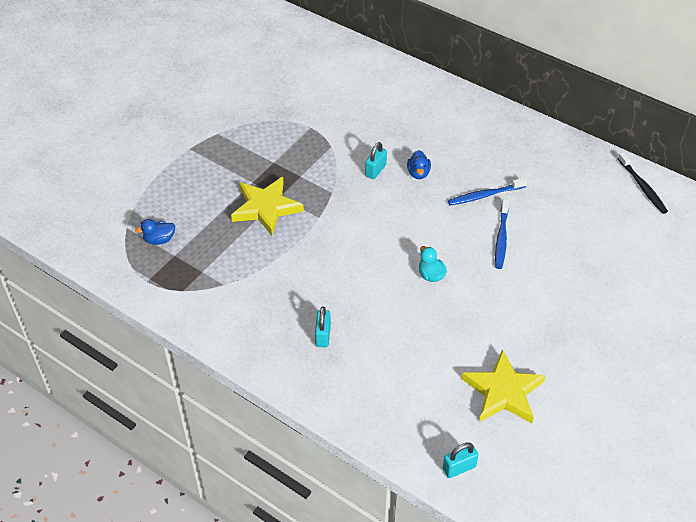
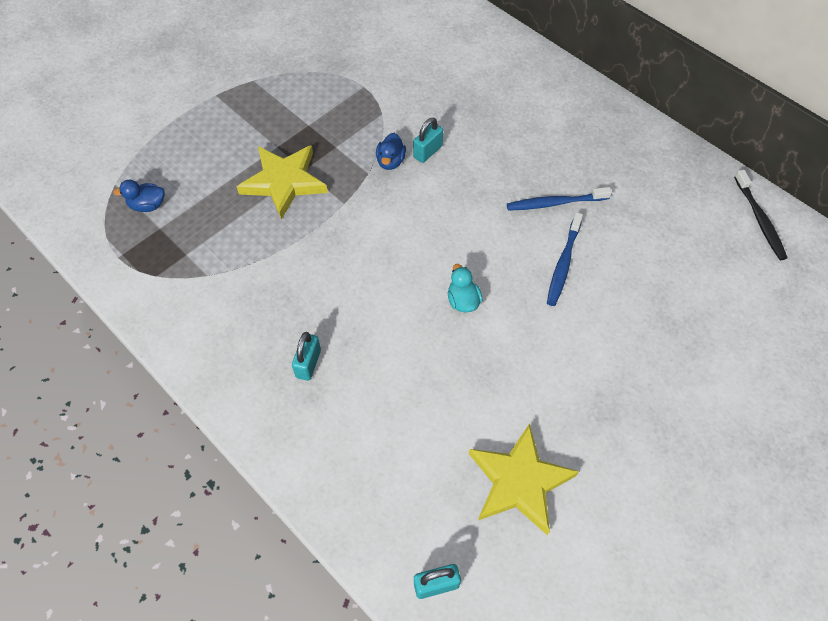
camera: 10 degrees right, 10 degrees up
blue duck [407,150,431,179] -> blue duck moved to [376,133,406,170]

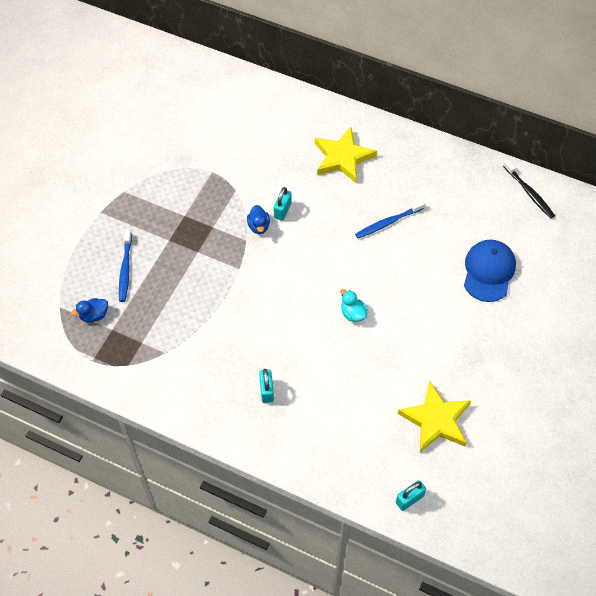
camera: 20 degrees left, 0 degrees up
yellow star [237,145,328,220] -> yellow star moved to [315,127,377,183]
blue toothbrush [547,212,583,306] -> blue toothbrush moved to [119,230,132,302]
none -> blue cap [464,240,516,302]

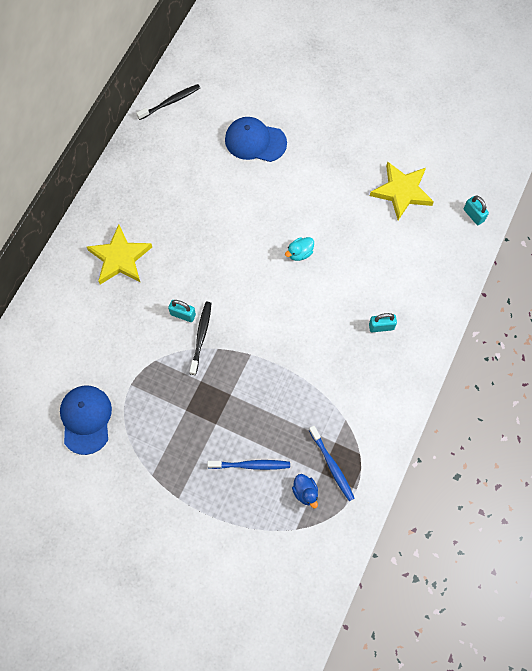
camera: 90 degrees left, 10 degrees up
blue duck [247,205,270,234] -> black toothbrush [190,302,211,375]
blue toothbrush [355,200,425,238] -> blue toothbrush moved to [309,426,355,501]
none -> blue cap [60,385,112,455]

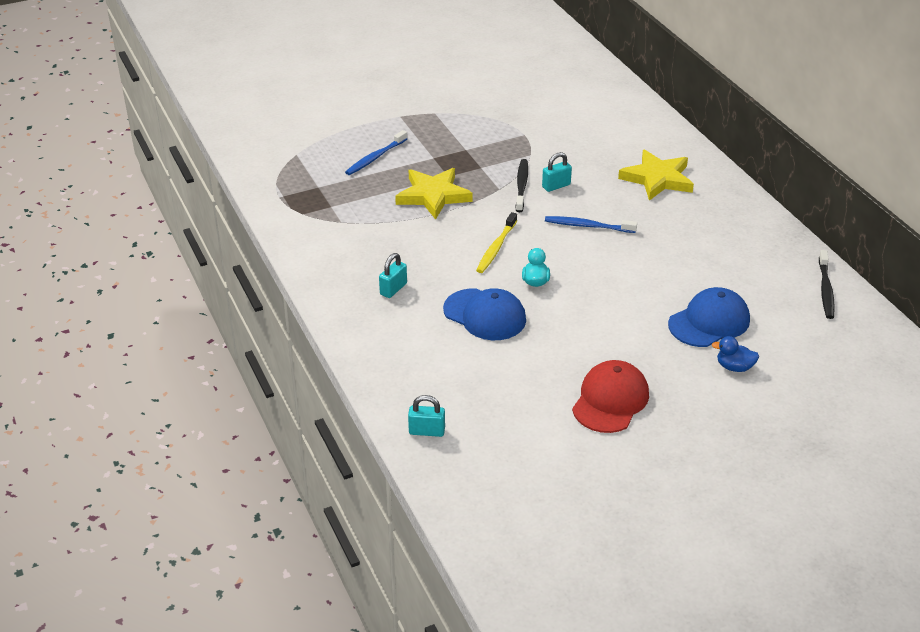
camera: 130 degrees right, 30 degrees down
blue cap [60,385,112,455] -> blue cap moved to [443,288,526,340]
black toothbrush [190,302,211,375] -> black toothbrush turned 135 degrees counterclockwise [515,159,528,212]
blue duck [292,474,318,508] -> blue duck moved to [712,336,759,372]
blue toothbrush [309,426,355,501] -> blue toothbrush moved to [545,216,637,233]
yellow star [370,161,434,220] -> yellow star moved to [395,168,473,220]
none -> yellow toothbrush [476,212,517,273]
none -> red cap [572,360,649,433]

